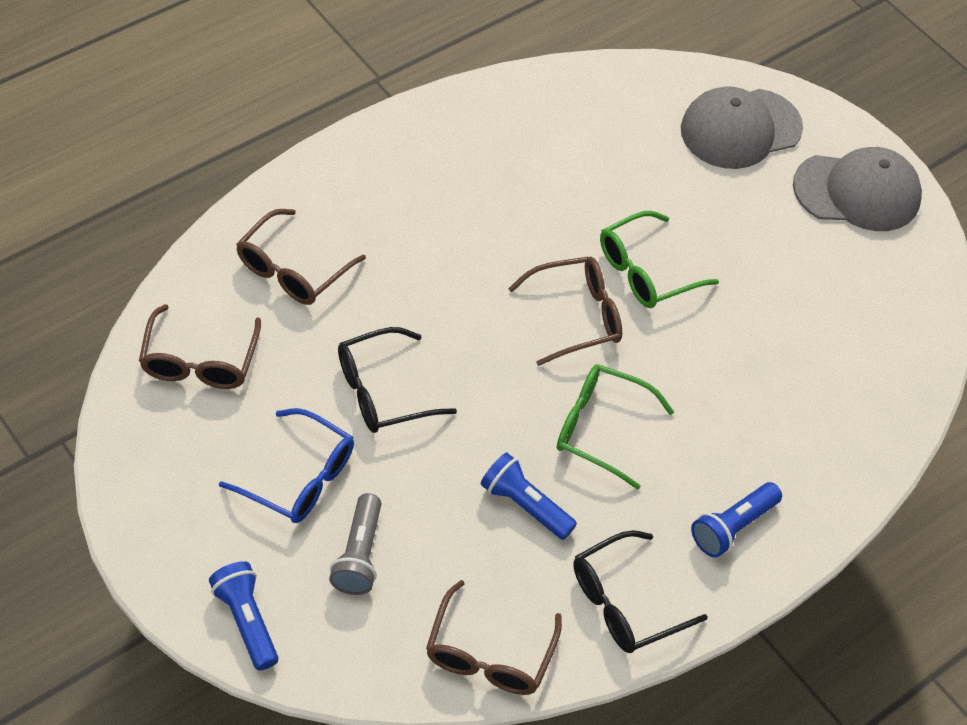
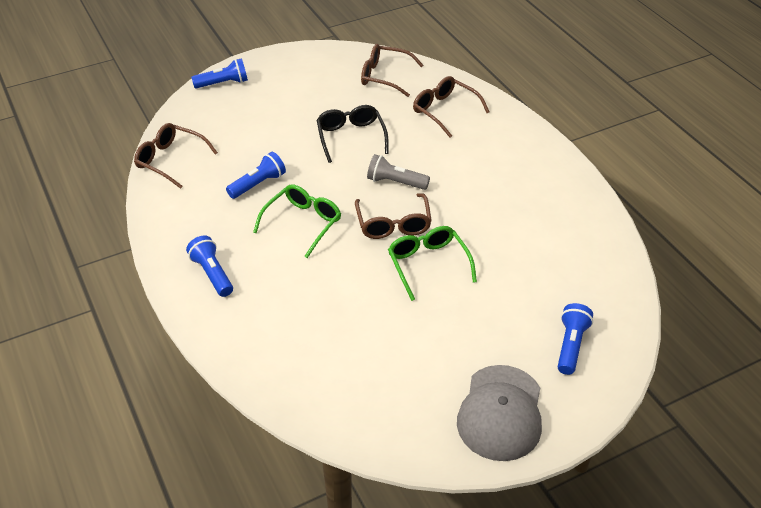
camera: 105 degrees right, 10 degrees down
blue glasses [219,408,354,523] -> none
grey flashlight [329,493,381,595] -> grey flashlight moved to [367,154,430,190]
black glasses [573,530,708,653] -> none
grey cap [681,86,803,169] -> blue flashlight [558,303,593,375]

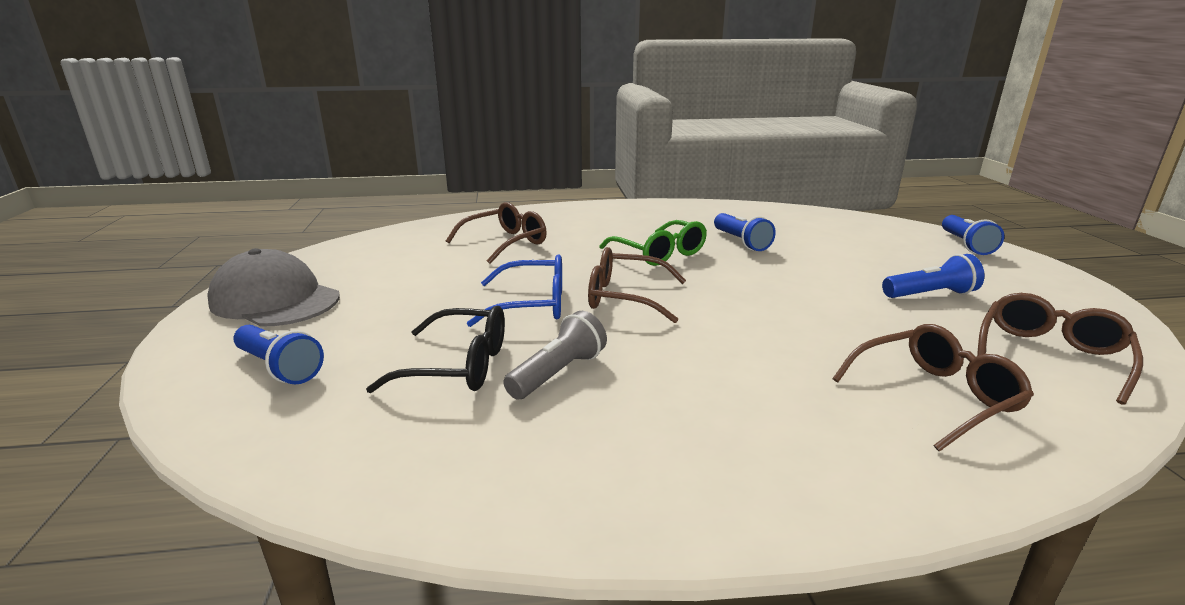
camera: 110 degrees right, 20 degrees down
brown glasses [134,123,218,189] -> brown glasses moved to [446,202,547,264]
blue flashlight [186,235,233,297] -> blue flashlight moved to [882,254,984,298]
black glasses [317,105,389,163] -> black glasses moved to [366,306,505,393]
grey flashlight [367,154,430,190] -> grey flashlight moved to [503,311,607,400]
green glasses [388,226,477,301] -> blue glasses [467,254,562,327]

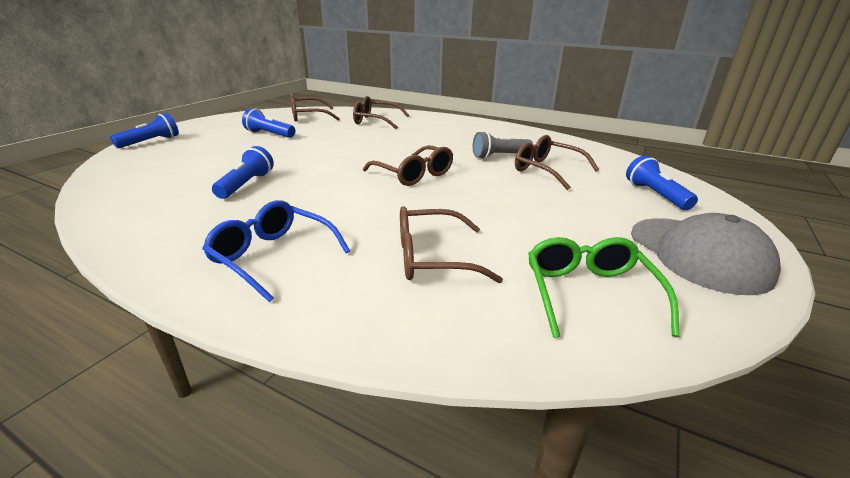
camera: 145 degrees left, 5 degrees up
black glasses [366,306,505,393] -> brown glasses [515,135,599,190]
blue glasses [467,254,562,327] -> blue glasses moved to [202,200,350,302]
green glasses [599,220,707,266] -> green glasses moved to [528,237,680,338]

